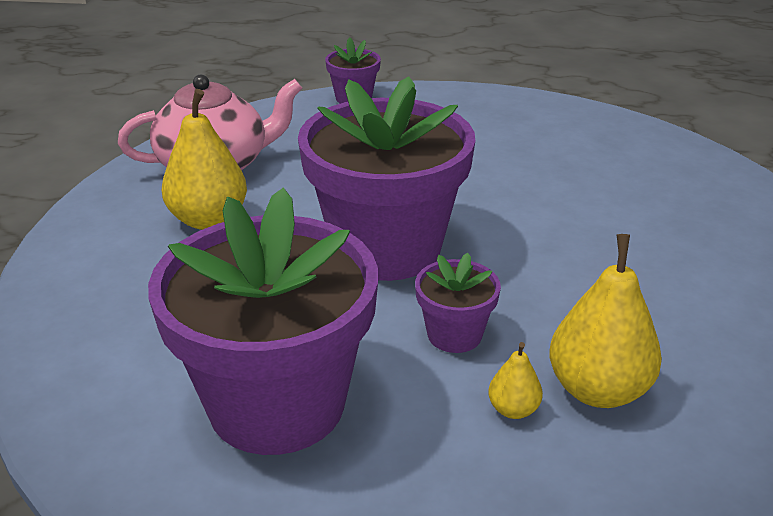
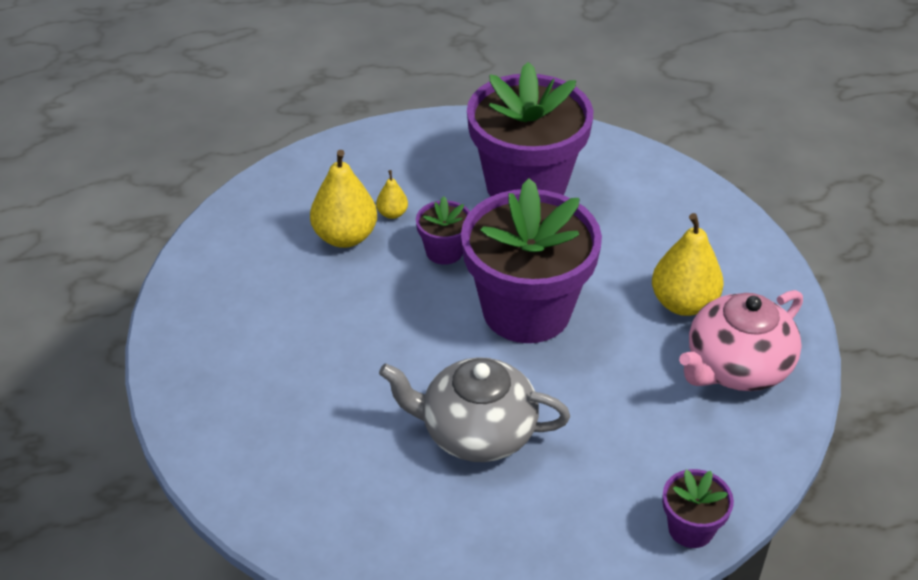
camera: 160 degrees right, 10 degrees up
none -> grey teapot [379,357,570,462]

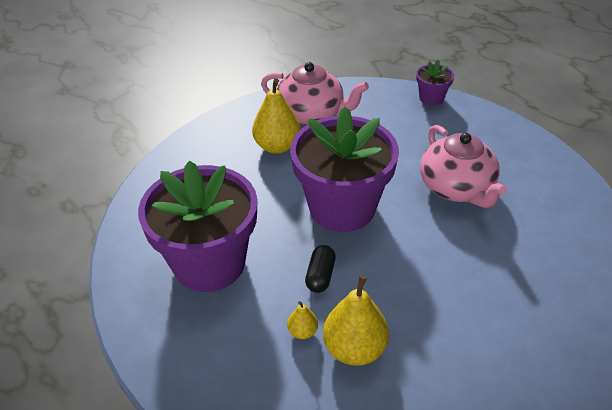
camera: 120 degrees left, 0 degrees up
grey teapot [379,357,570,462] -> pink teapot [420,125,507,208]
purple flower pot [416,196,470,265] -> black capsule [305,245,336,293]

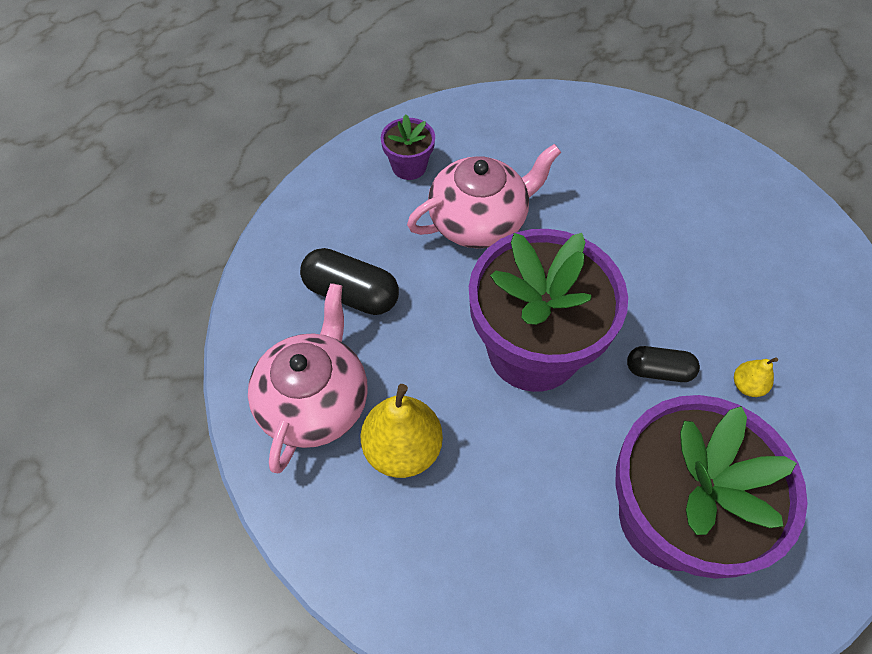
camera: 95 degrees left, 15 degrees up
yellow pear [323,275,389,366] -> none
purple flower pot [416,60,454,105] -> purple flower pot moved to [381,114,435,180]
none -> black capsule [300,248,399,315]

